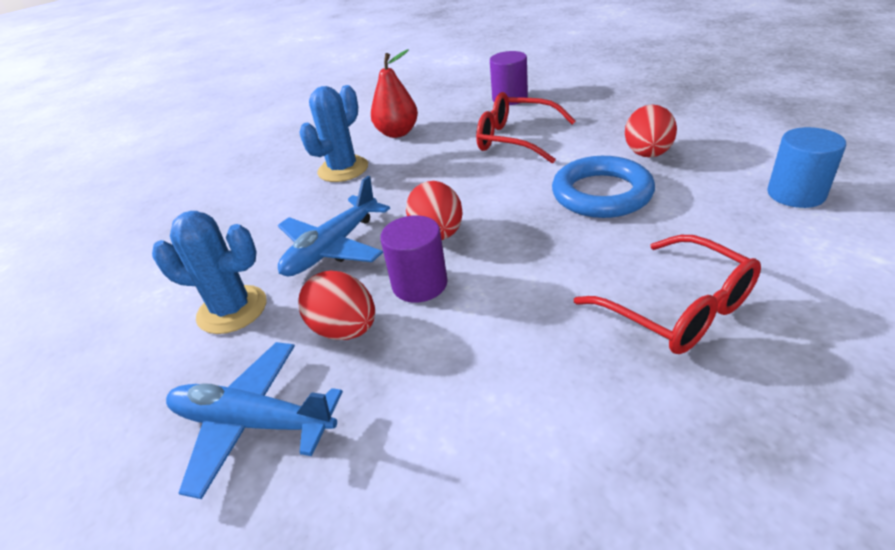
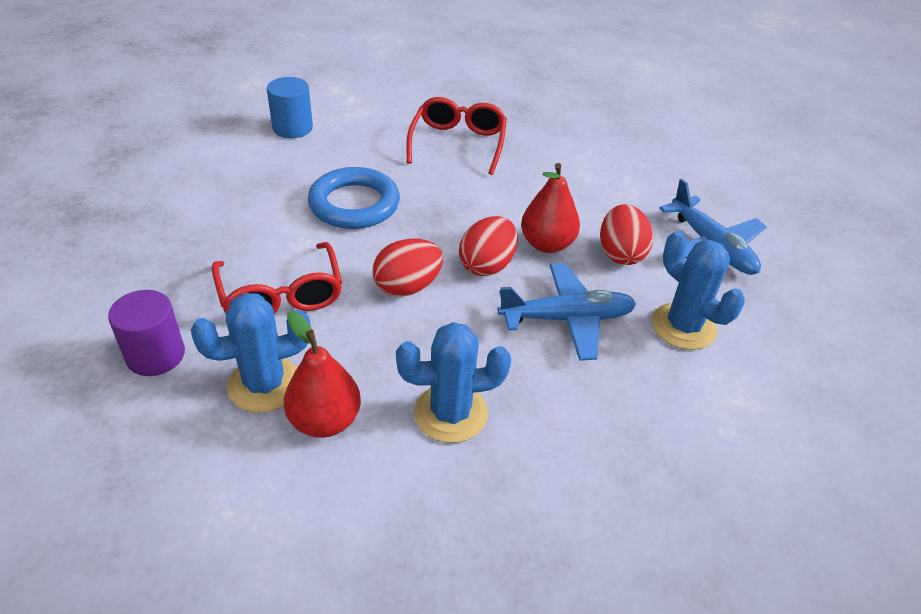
camera: 140 degrees left, 5 degrees up
purple cylinder [380,215,448,302] -> red pear [521,163,580,253]
red egg [625,105,677,158] -> red egg moved to [373,239,443,297]
none -> blue cactus [191,293,311,413]

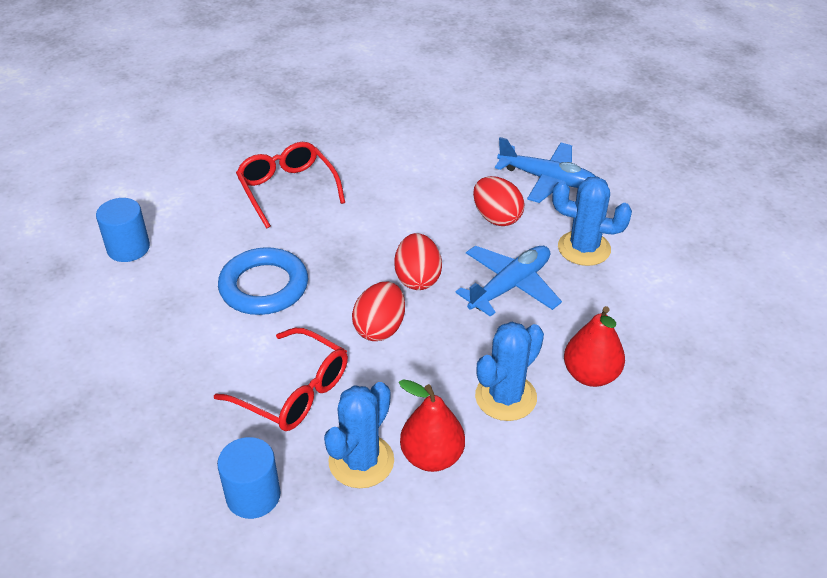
camera: 35 degrees left, 0 degrees up
purple cylinder [108,290,185,376] -> blue cylinder [217,437,281,519]
red pear [521,163,580,253] -> red pear moved to [564,306,625,387]

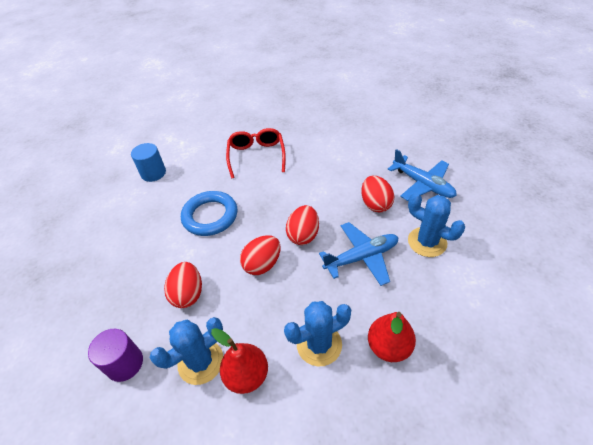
camera: 25 degrees right, 5 degrees up
red glasses [214,328,348,431] -> red egg [164,262,202,308]
blue cylinder [217,437,281,519] -> purple cylinder [88,329,143,382]

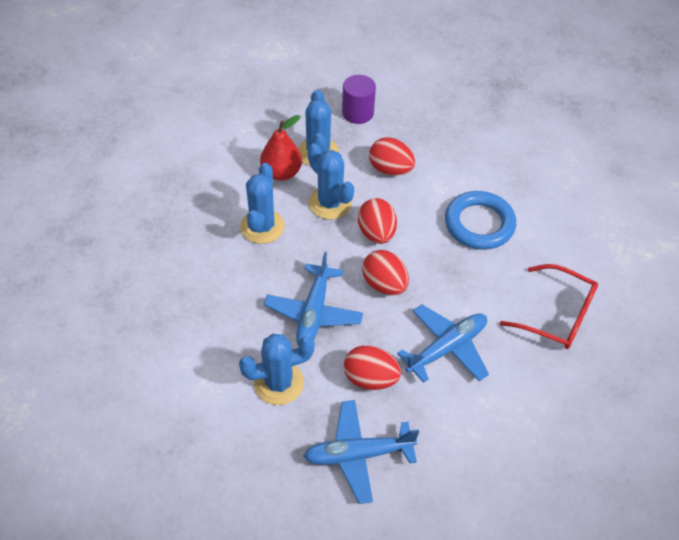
camera: 120 degrees right, 5 degrees up
blue cylinder [131,143,166,182] -> none
red pear [368,312,416,362] -> none
none -> blue cactus [308,143,354,219]
none -> blue plane [397,305,489,383]

